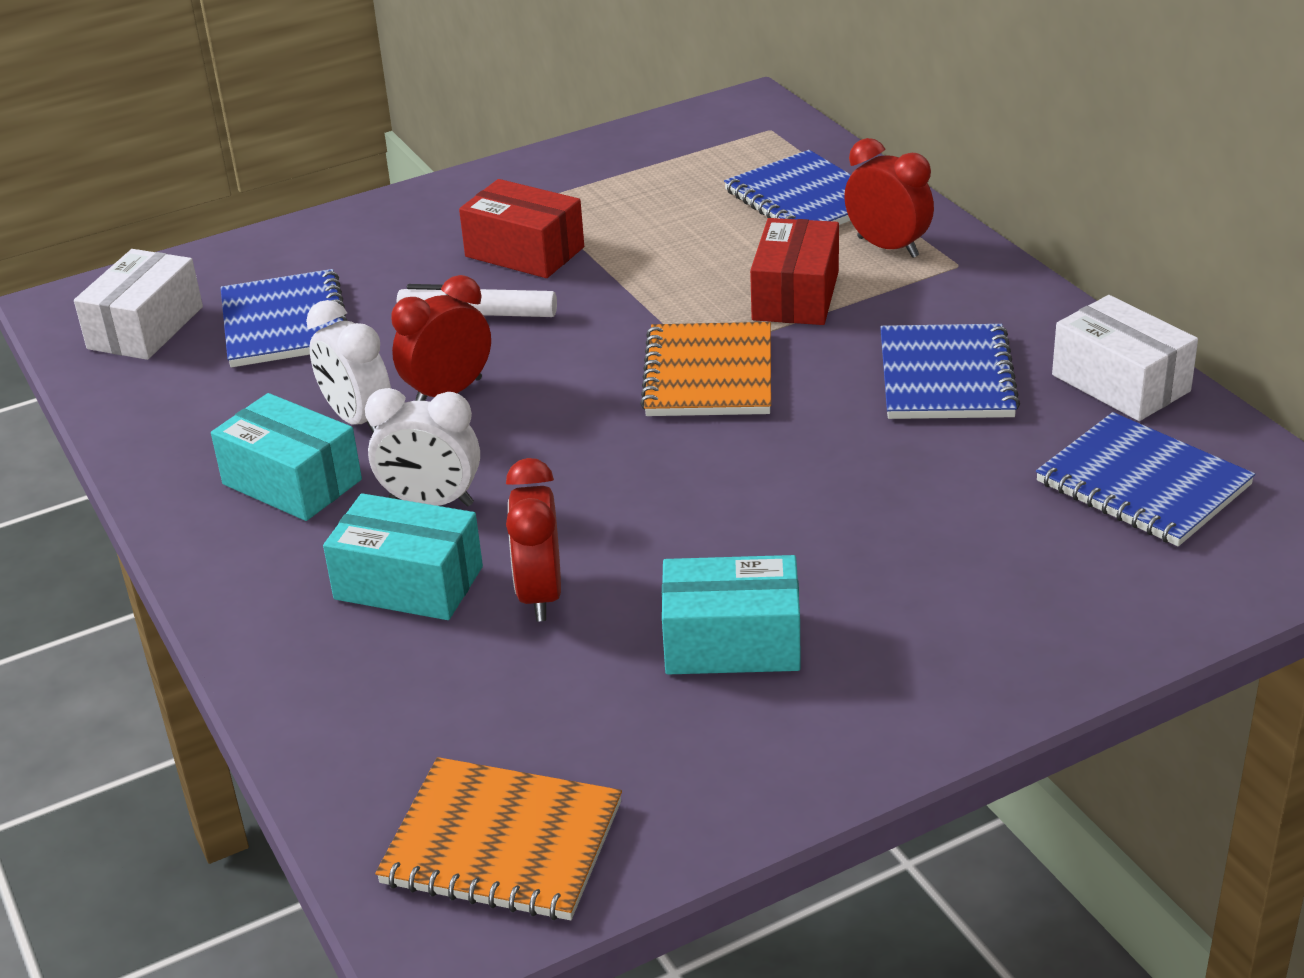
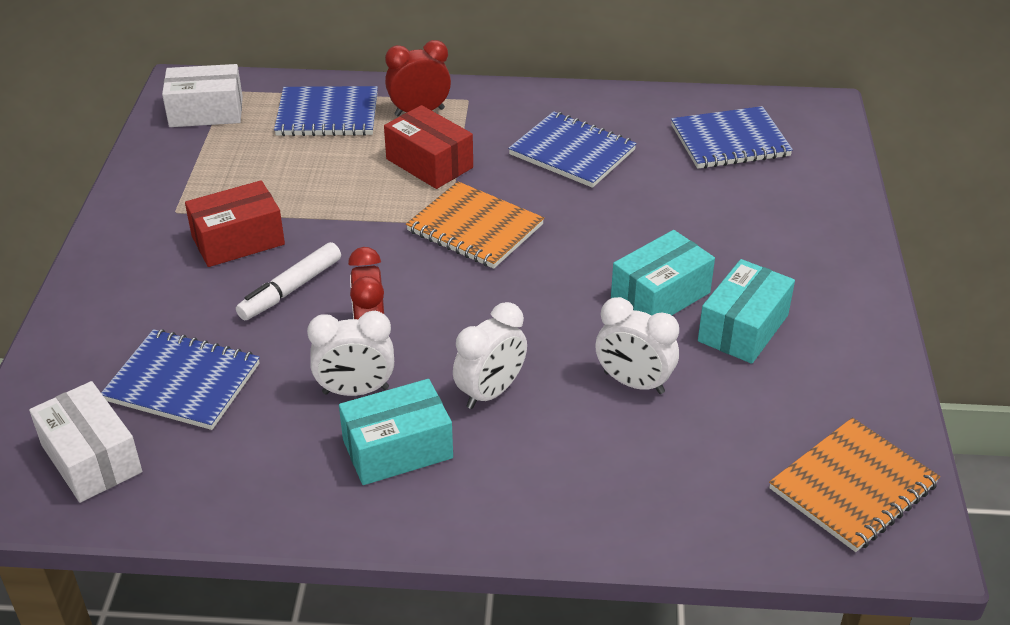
camera: 60 degrees left, 5 degrees up
turquoise box [323,493,483,620] -> turquoise box moved to [611,230,715,315]
red clock [506,458,561,621] -> white clock [595,297,679,394]
white box [1052,295,1198,421] -> white box moved to [162,64,243,127]

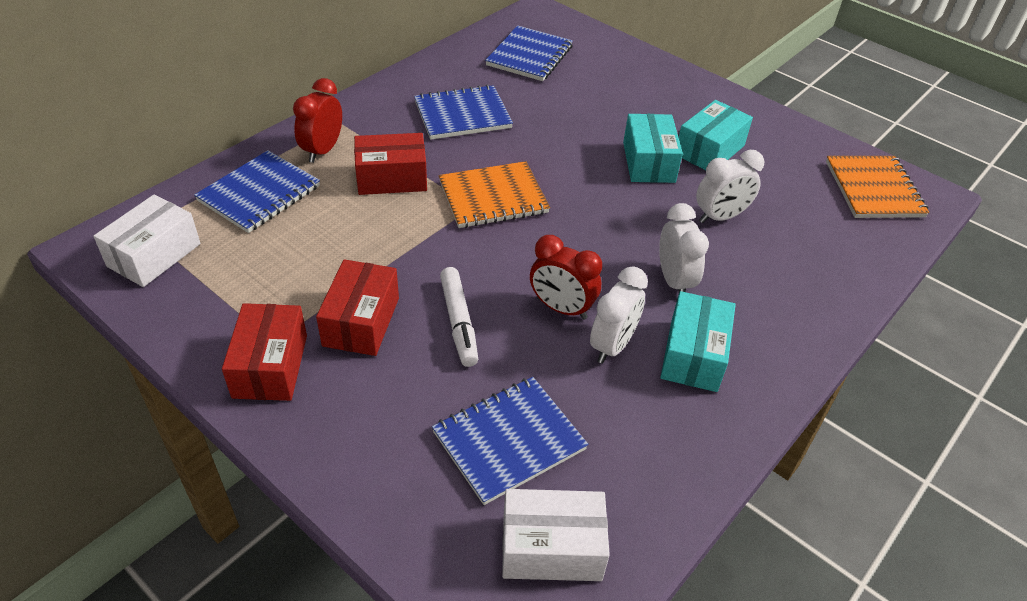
camera: 55 degrees left, 5 degrees up
turquoise box [698,259,795,364] -> turquoise box turned 60 degrees clockwise [679,100,753,170]
none -> red box [222,303,307,401]

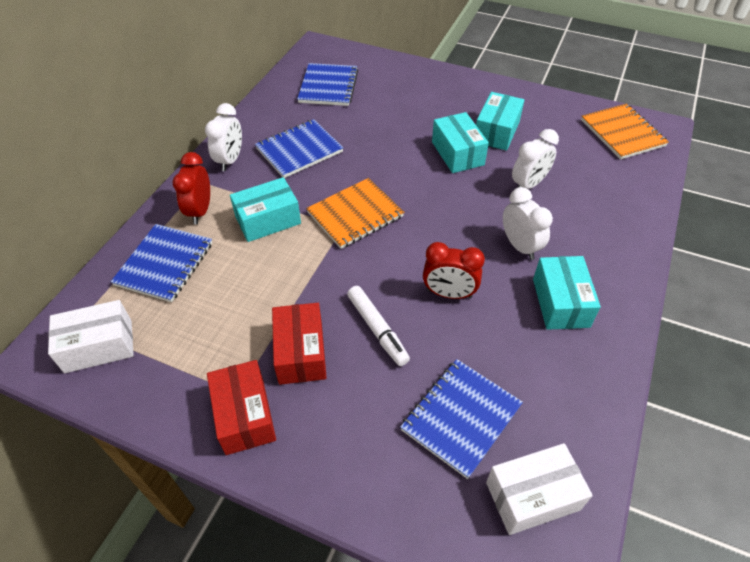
camera: 15 degrees left, 5 degrees up
white box [93,194,201,287] -> white box turned 60 degrees clockwise [48,300,134,373]
red box [354,133,427,195] -> turquoise box [230,177,301,242]
white clock [590,266,648,364] -> white clock moved to [205,103,242,171]

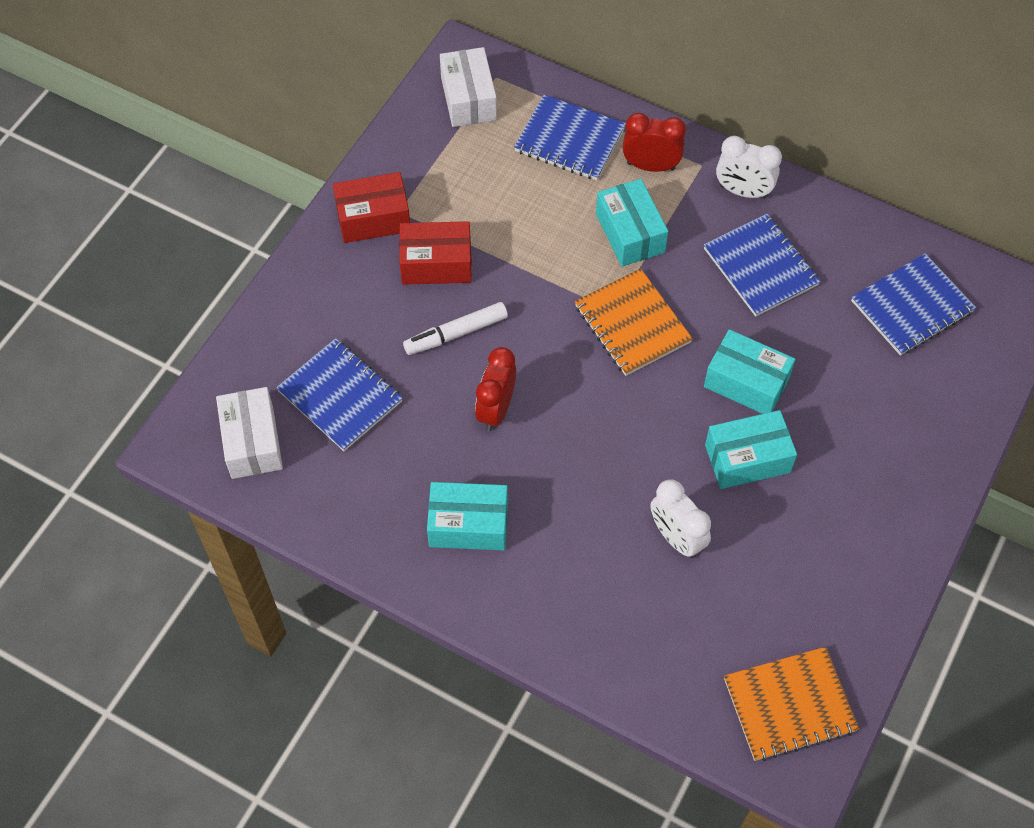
camera: 95 degrees right, 10 degrees up
blue notebook [297,63,358,106] -> blue notebook turned 45 degrees counterclockwise [851,253,976,356]
turquoise box [476,92,524,151] -> turquoise box moved to [704,329,795,414]
white clock [503,187,553,260] -> none

